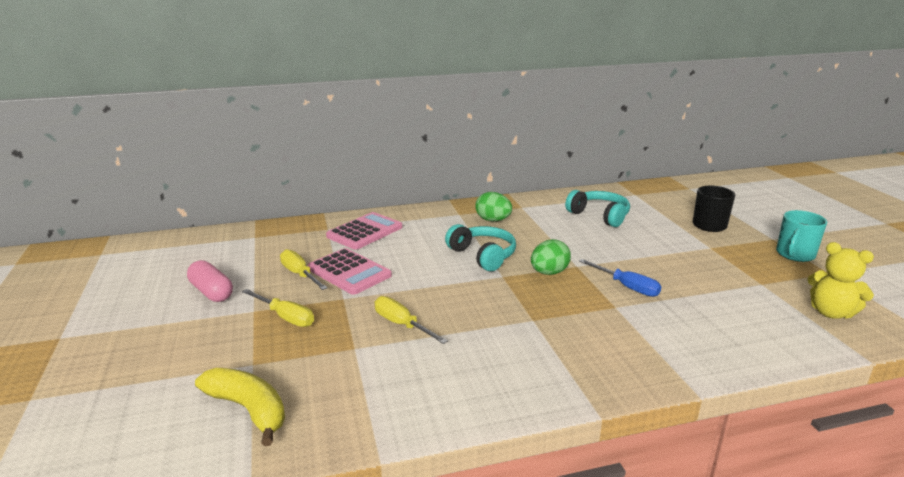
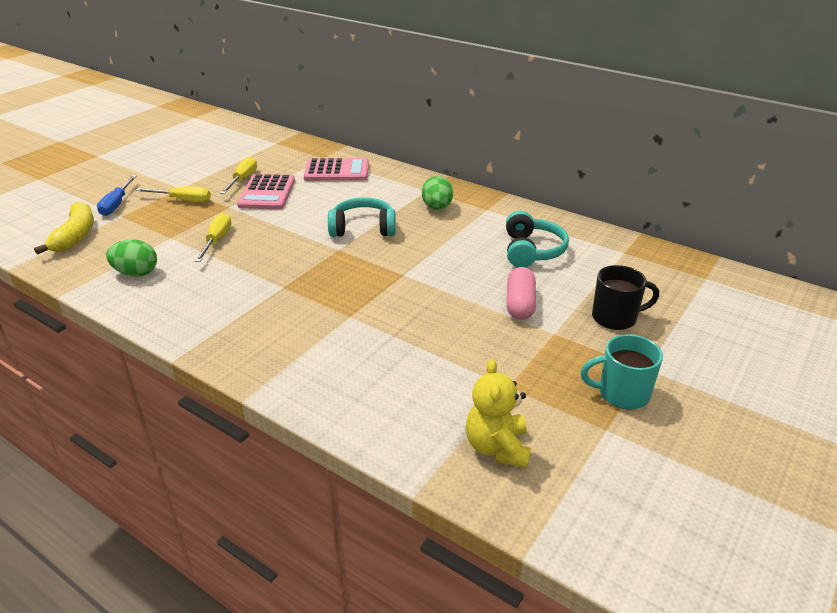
camera: 50 degrees right, 10 degrees up
pink capsule [187,260,233,302] -> pink capsule moved to [507,267,536,320]
yellow screwdriver [242,289,314,327] -> yellow screwdriver turned 75 degrees counterclockwise [136,186,211,202]
turquoise headphones [445,224,516,271] -> turquoise headphones turned 105 degrees counterclockwise [328,197,396,237]
green egg [531,239,571,275] -> green egg moved to [106,239,157,277]
blue screwdriver [579,259,662,297] -> blue screwdriver moved to [97,175,137,216]

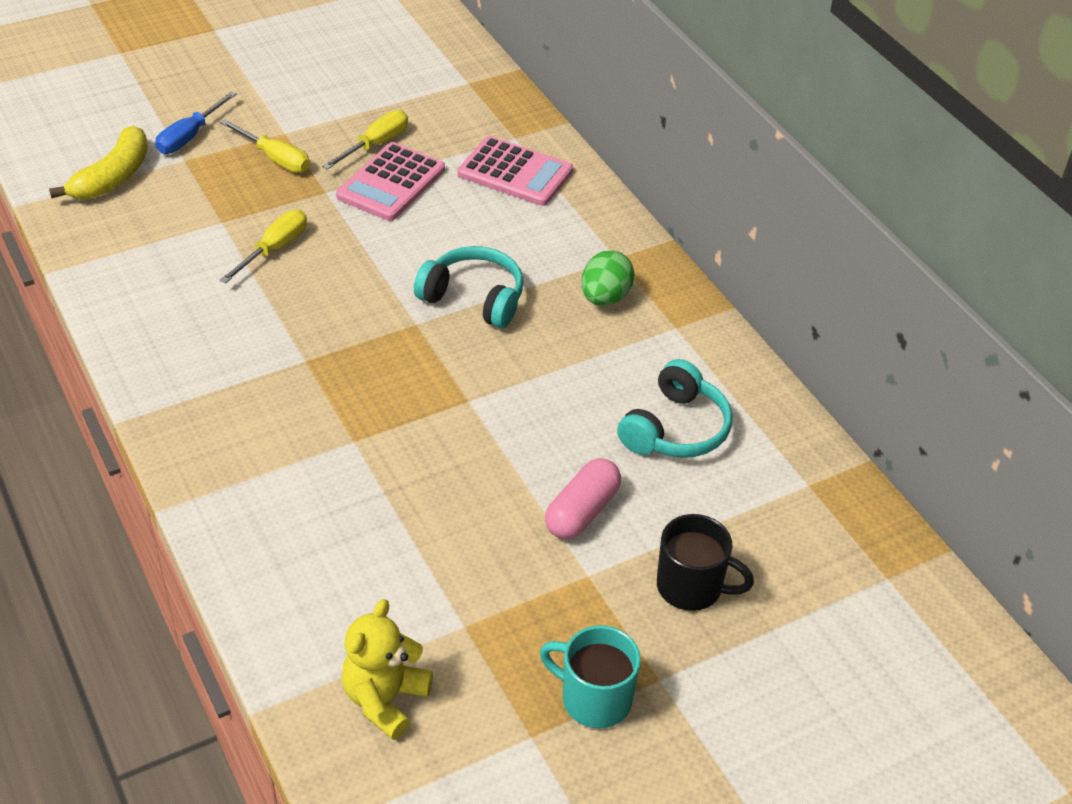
camera: 25 degrees right, 10 degrees up
green egg [106,239,157,277] -> none

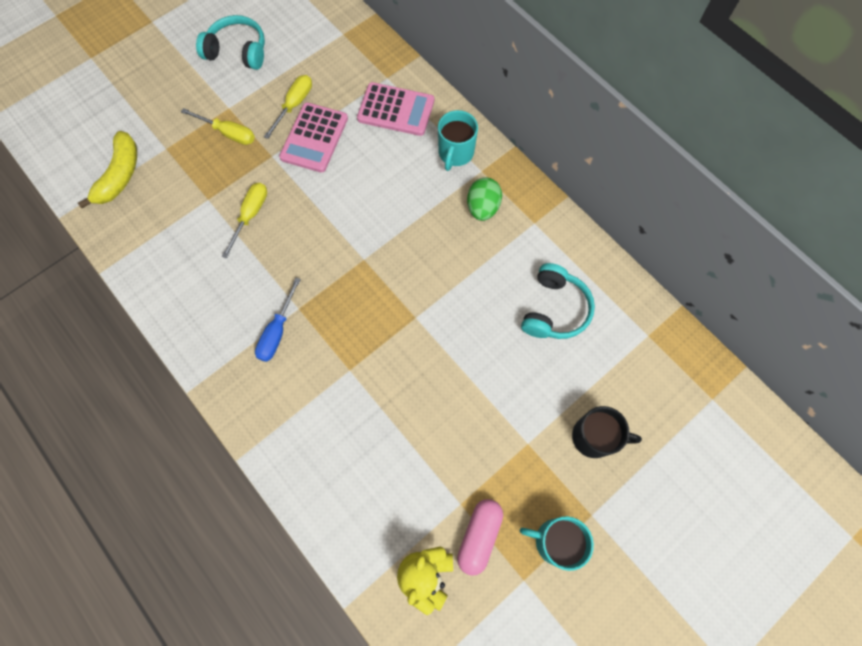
camera: 10 degrees left, 25 degrees up
blue screwdriver [155,91,237,154] -> blue screwdriver moved to [255,278,301,362]
turquoise headphones [414,246,523,328] -> turquoise headphones moved to [196,15,265,70]
pink capsule [545,458,621,539] -> pink capsule moved to [457,499,503,576]
none -> turquoise mug [438,110,478,171]

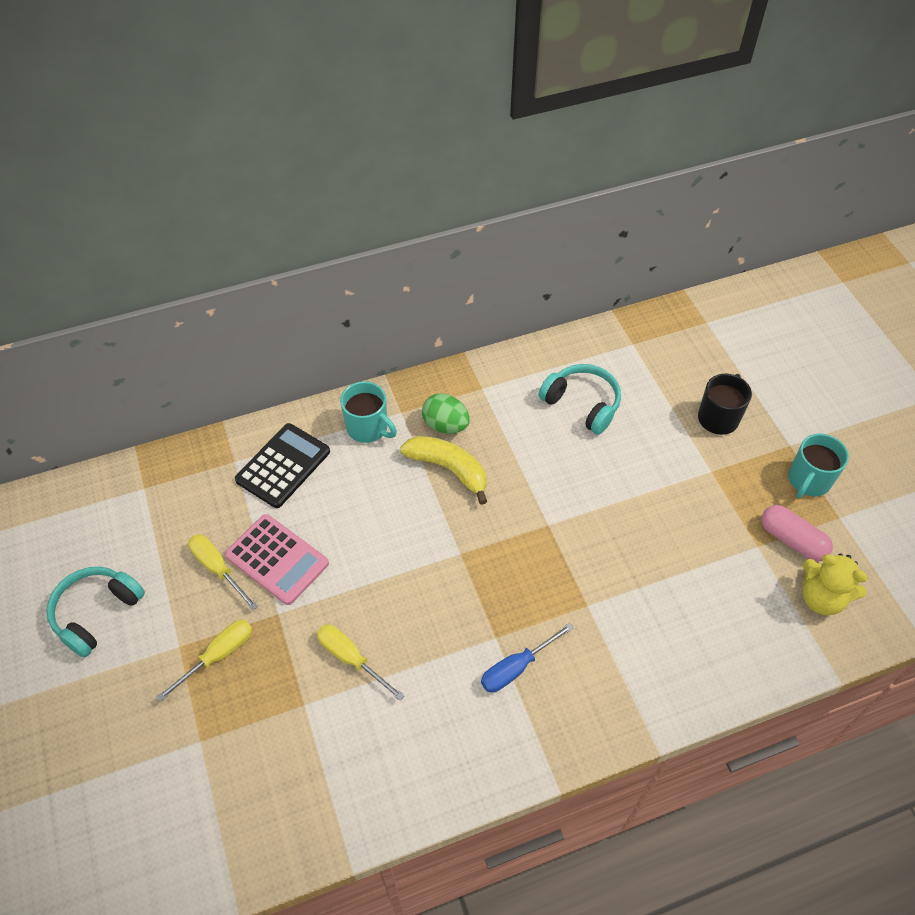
camera: 70 degrees left, 15 degrees down
yellow banana [78,131,137,208] -> yellow banana moved to [400,436,487,505]
blue screwdriver [255,278,301,362] -> blue screwdriver turned 105 degrees clockwise [481,623,574,693]
pink calculator [357,82,434,136] -> black calculator [235,423,330,508]

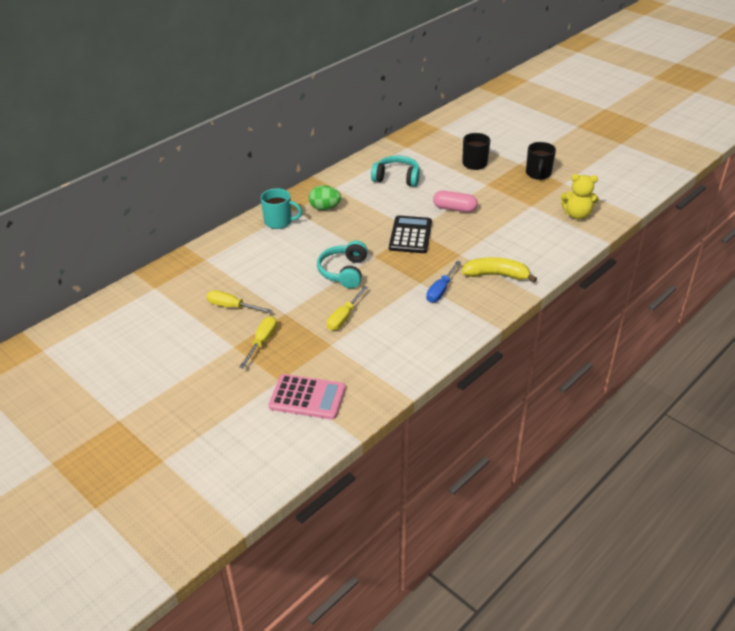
camera: 25 degrees left, 15 degrees down
turquoise headphones [46,567,145,658] -> turquoise headphones moved to [317,241,368,288]
pink calculator [225,514,329,605] -> pink calculator moved to [269,374,345,420]
black calculator [235,423,330,508] -> black calculator moved to [389,215,432,253]
yellow screwdriver [317,625,405,701] -> yellow screwdriver turned 75 degrees counterclockwise [327,286,368,331]
yellow banana [400,436,487,505] -> yellow banana moved to [462,257,537,283]
pink capsule [761,505,833,562] -> pink capsule moved to [433,190,478,213]
turquoise mug [788,433,849,498] -> black mug [526,142,556,180]

